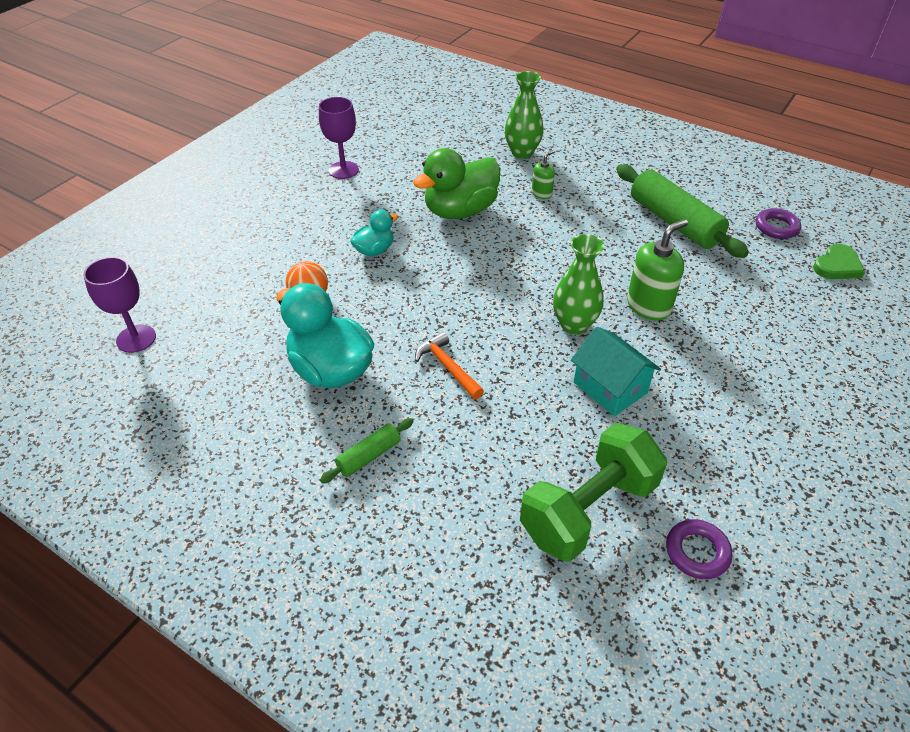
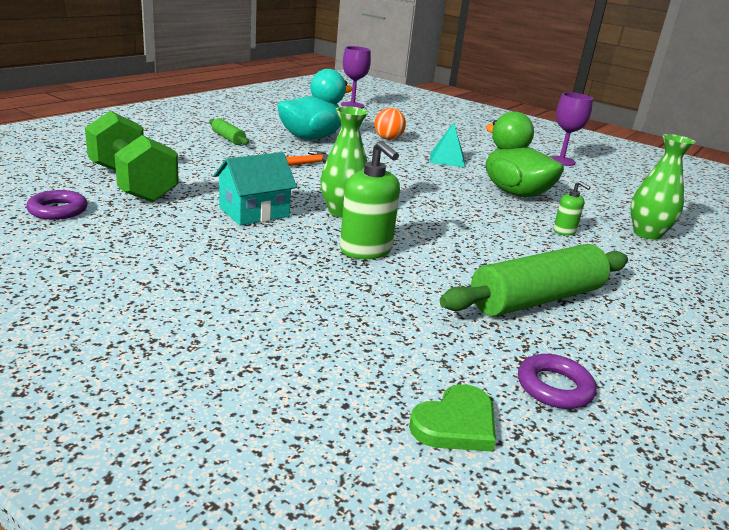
camera: 90 degrees right, 20 degrees down
turquoise duck [350,210,398,256] -> turquoise pyramid [430,122,465,167]
green heart [813,244,865,279] -> green heart turned 90 degrees counterclockwise [409,384,496,452]

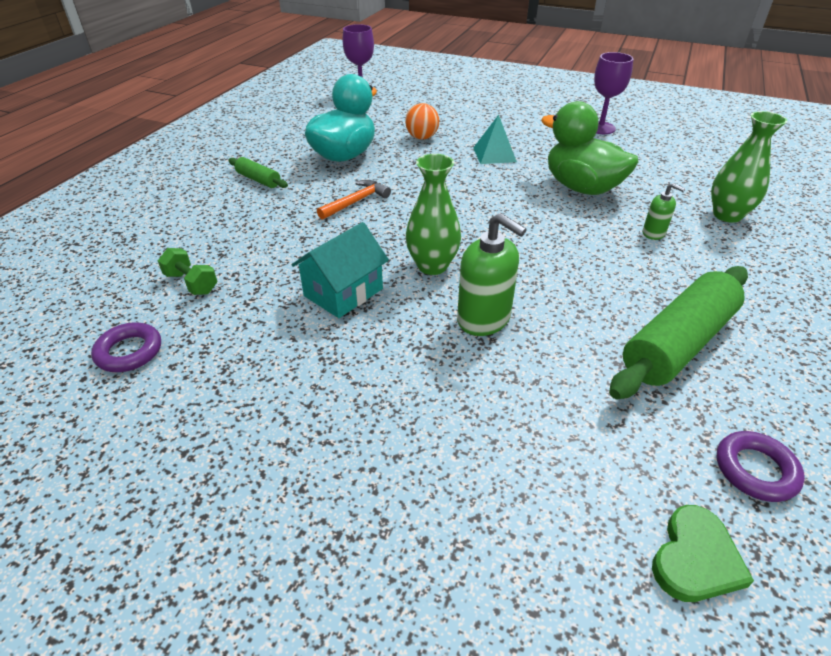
camera: 10 degrees left, 15 degrees up
green dumbbell [85,111,179,203] -> green dumbbell [158,248,218,295], size x0.45

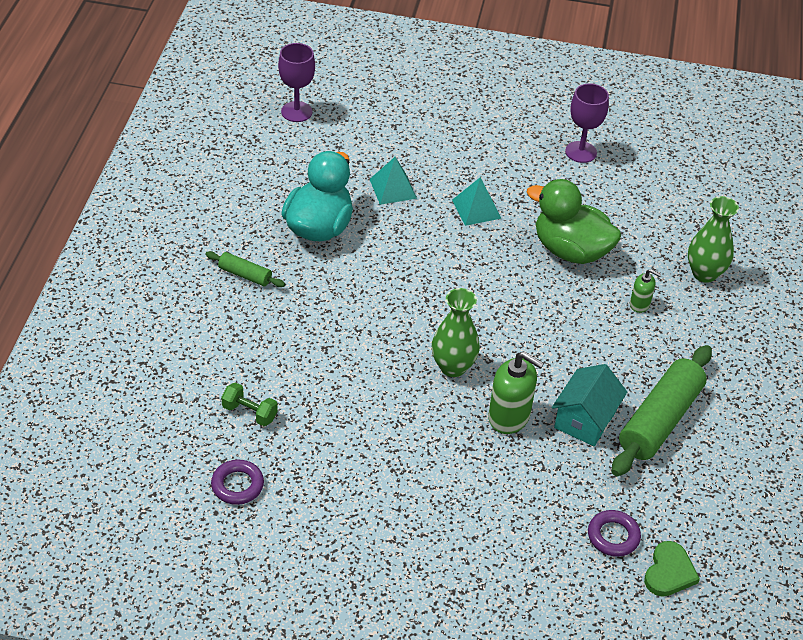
camera: 15 degrees left, 5 degrees up
turquoise house [292,222,389,318] -> turquoise house moved to [552,364,627,446]
orange hammer [317,180,391,220] -> none
orange ball [405,103,439,139] -> turquoise pyramid [370,157,417,205]
purple ring [717,431,805,502] -> purple ring moved to [588,510,641,557]

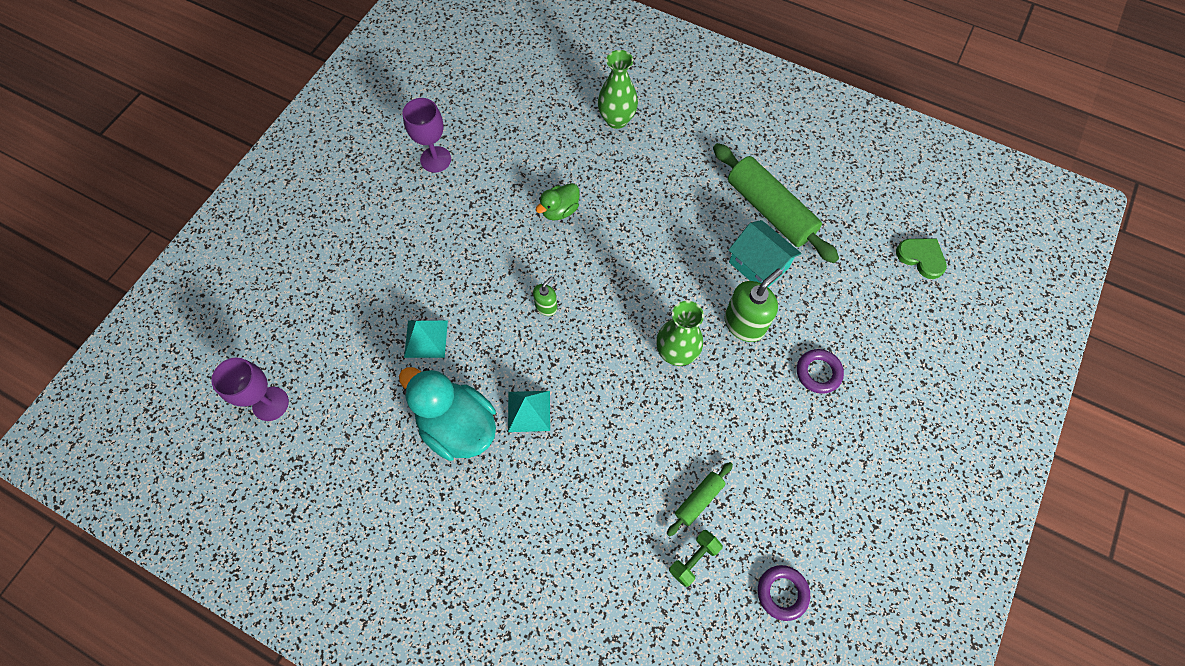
camera: 70 degrees left, 20 degrees up
green rolling pin [205,251,285,287] -> green rolling pin moved to [667,462,733,537]
turquoise pyramid [452,177,502,226] -> turquoise pyramid moved to [508,391,550,432]
green duck [527,179,621,264] -> green duck [535,183,580,221], size x0.53
purple ring [588,510,641,557] -> purple ring moved to [797,349,844,394]
green soap dispenser [630,269,661,313] -> green soap dispenser moved to [533,277,557,316]

